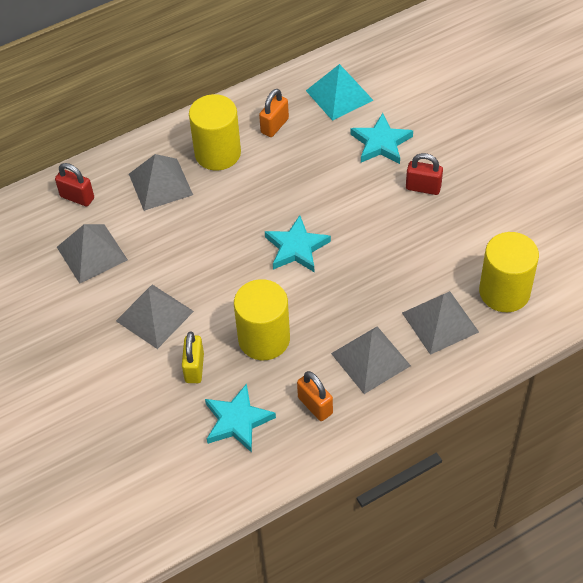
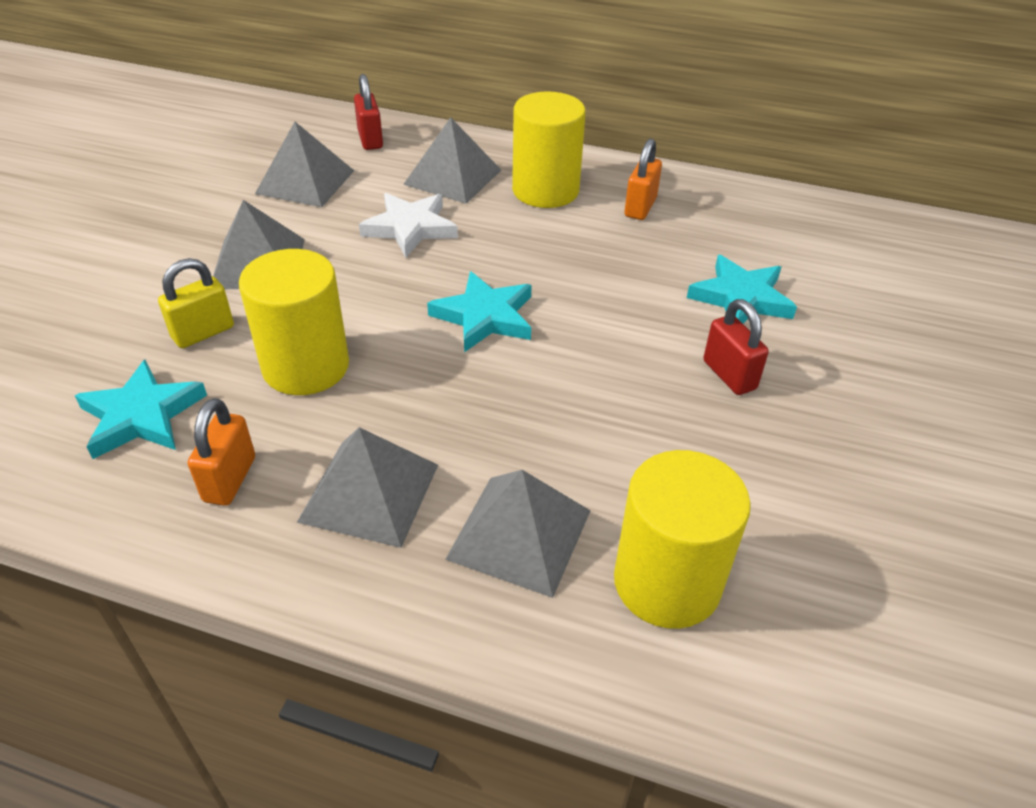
camera: 45 degrees right, 10 degrees down
orange padlock [259,89,289,137] -> orange padlock turned 60 degrees counterclockwise [624,138,662,220]
turquoise pyramid [306,64,374,121] -> none
none -> white star [359,193,458,258]

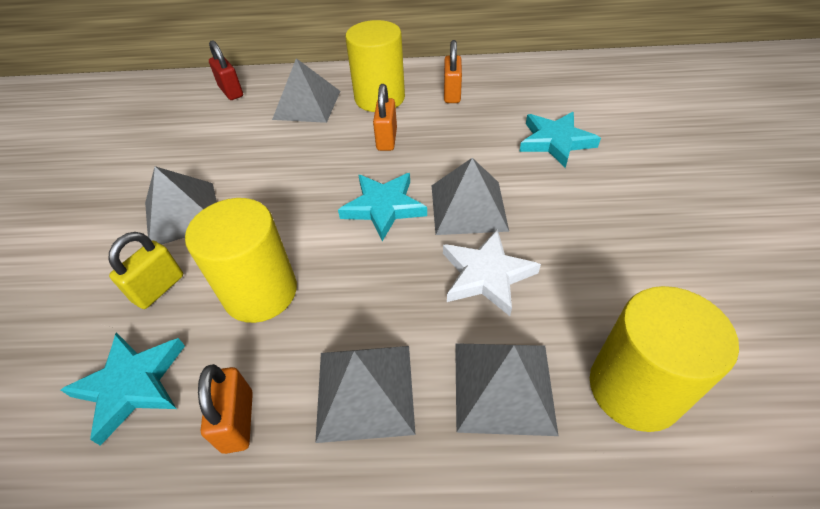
camera: 15 degrees left, 5 degrees up
grey pyramid [255,122,354,207] -> grey pyramid moved to [432,158,509,235]
white star [359,193,458,258] -> white star moved to [443,229,541,316]
red padlock [703,299,769,395] -> none
none -> orange padlock [373,84,397,151]

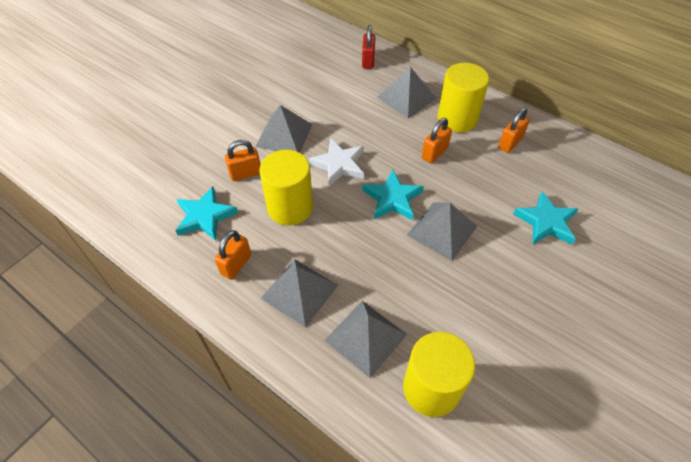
camera: 35 degrees right, 5 degrees up
yellow padlock [109,232,183,309] -> orange padlock [225,140,261,181]
white star [443,229,541,316] -> white star moved to [308,138,364,187]

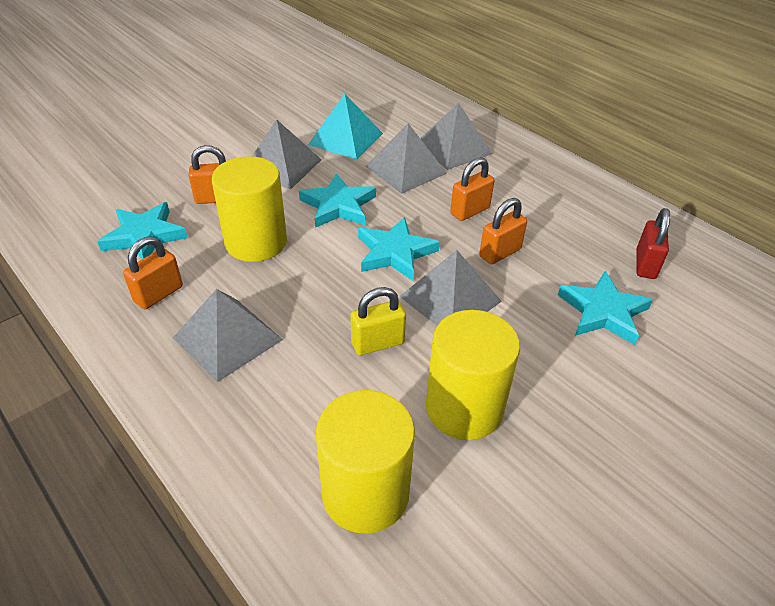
camera: 10 degrees right, 10 degrees down
white star [308,138,364,187] -> turquoise star [299,173,376,228]
grey pyramid [325,301,407,378] -> grey pyramid moved to [366,123,447,194]
red padlock [362,25,375,69] -> red padlock moved to [636,208,670,279]
yellow cylinder [438,63,489,133] -> yellow cylinder moved to [426,310,520,440]
orange padlock [498,108,530,153] -> orange padlock moved to [479,198,527,264]
none -> turquoise pyramid [308,94,383,160]
none -> yellow padlock [350,287,406,355]

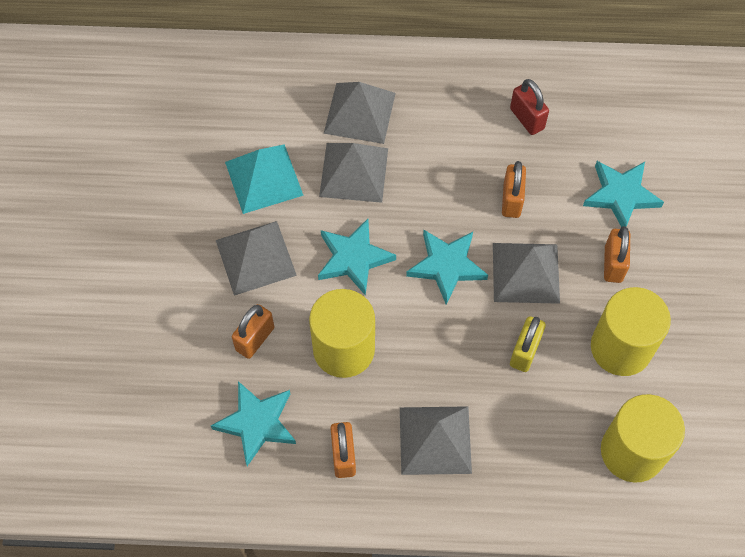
camera: 45 degrees left, 20 degrees up
orange padlock [450,157,494,221] -> orange padlock moved to [604,226,630,283]
red padlock [636,208,670,279] -> red padlock moved to [510,79,549,135]

